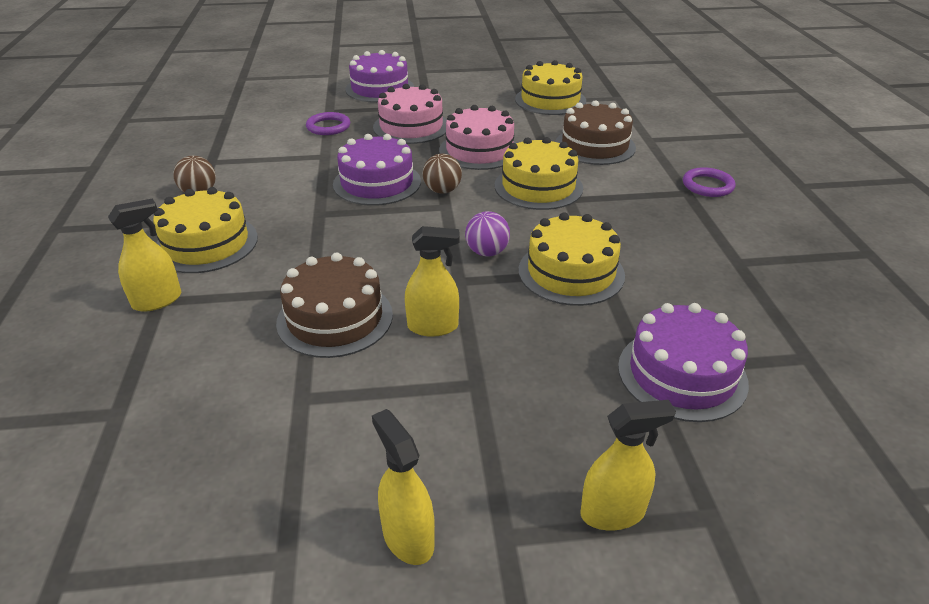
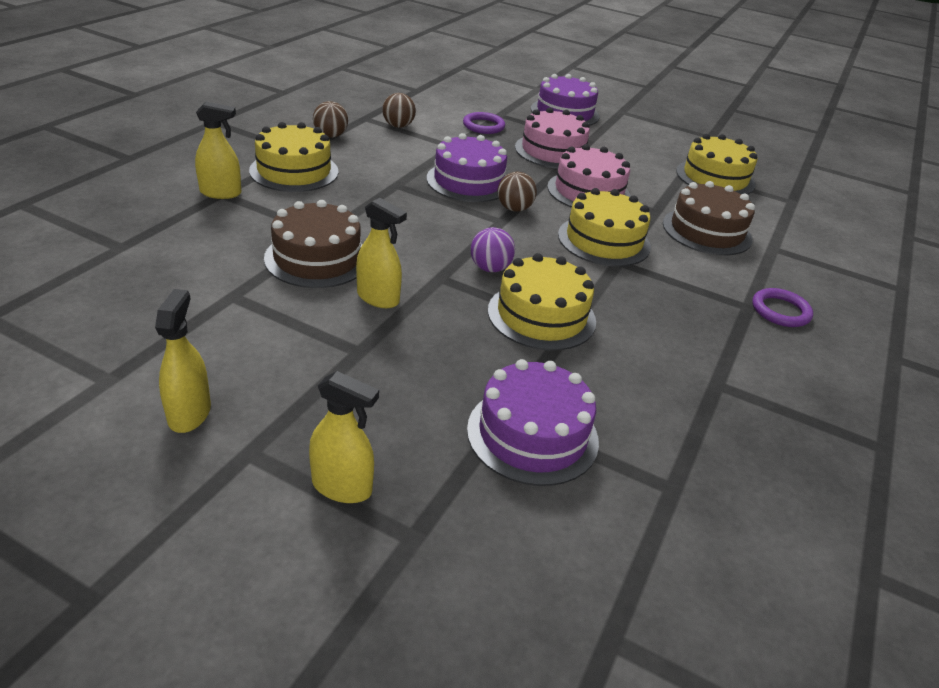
camera: 30 degrees right, 0 degrees up
none -> brown ball [382,93,416,128]

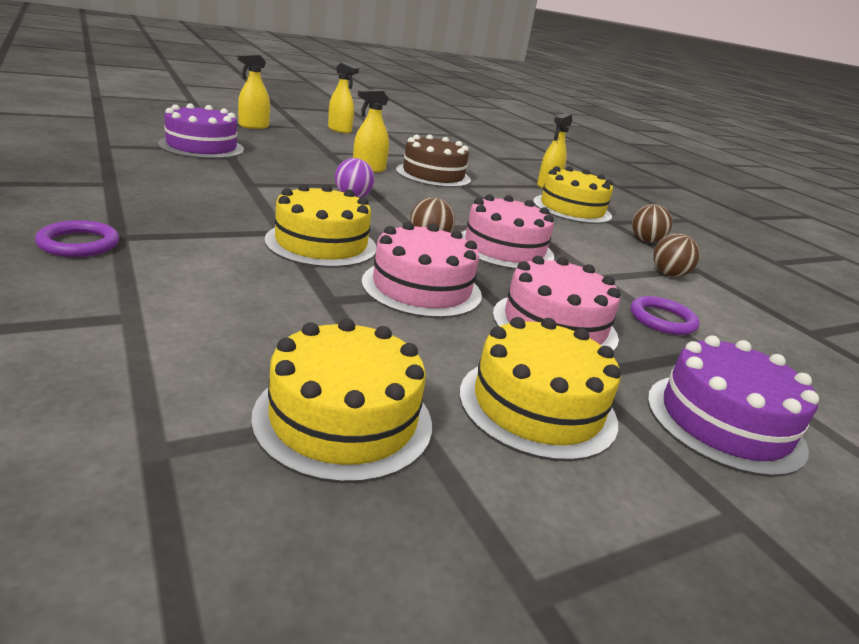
camera: 125 degrees right, 10 degrees down
purple cake [427,133,507,202] -> pink cake [461,194,554,270]
yellow cake [488,253,596,351] -> yellow cake moved to [459,317,621,461]
brown cake [663,181,755,255] -> none

